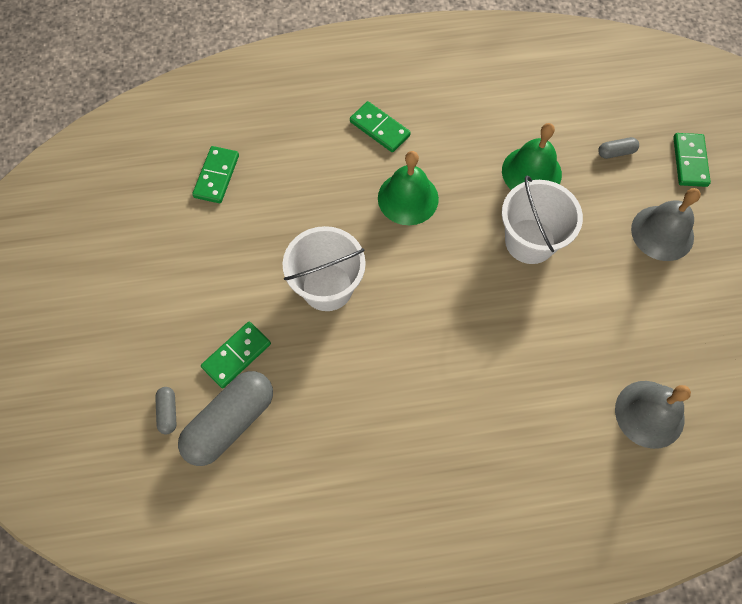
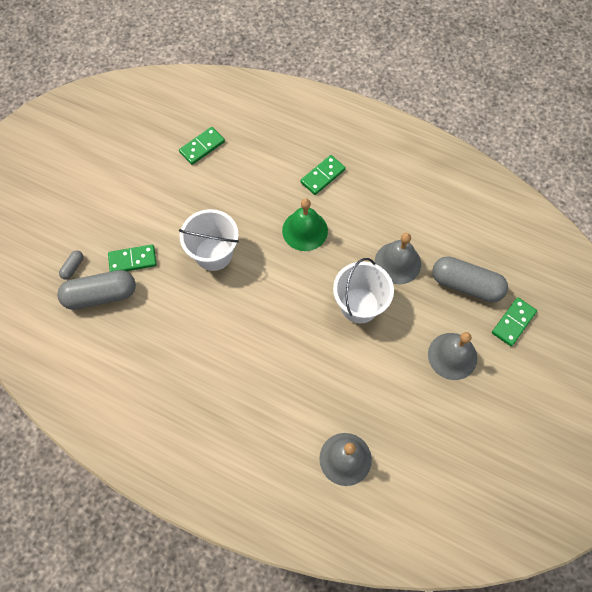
camera: 35 degrees right, 0 degrees up
green domino [350,101,411,152] -> green domino turned 60 degrees clockwise [300,155,346,195]
green bell [502,123,562,190] -> grey bell [375,233,421,284]
grey capsule [598,137,639,159] -> grey capsule [432,256,508,302], size x2.28

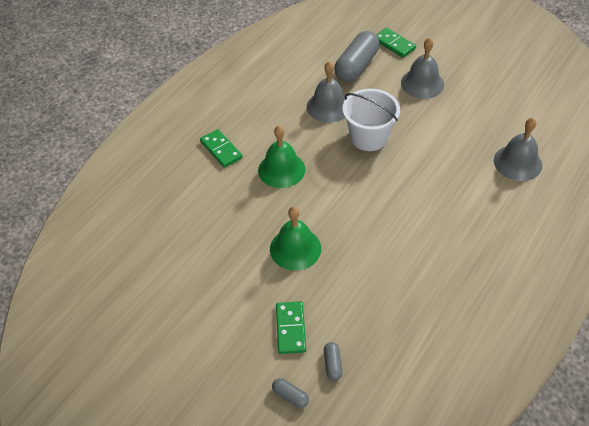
camera: 80 degrees left, 15 degrees down
grey capsule [57,270,136,310] -> grey capsule [324,342,342,381], size x0.44
green domino [179,127,225,165] -> none
white bucket [179,209,239,271] -> green bell [270,206,321,271]

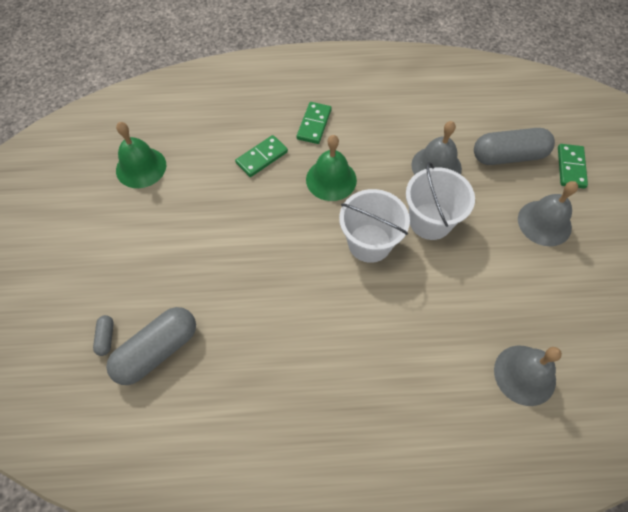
camera: 50 degrees right, 10 degrees up
green bell [270,206,321,271] -> green bell moved to [116,122,166,188]
green domino [276,301,306,354] -> green domino moved to [235,135,288,177]
grey capsule [324,342,342,381] -> grey capsule [106,307,196,385], size x2.28
none -> white bucket [339,189,410,263]

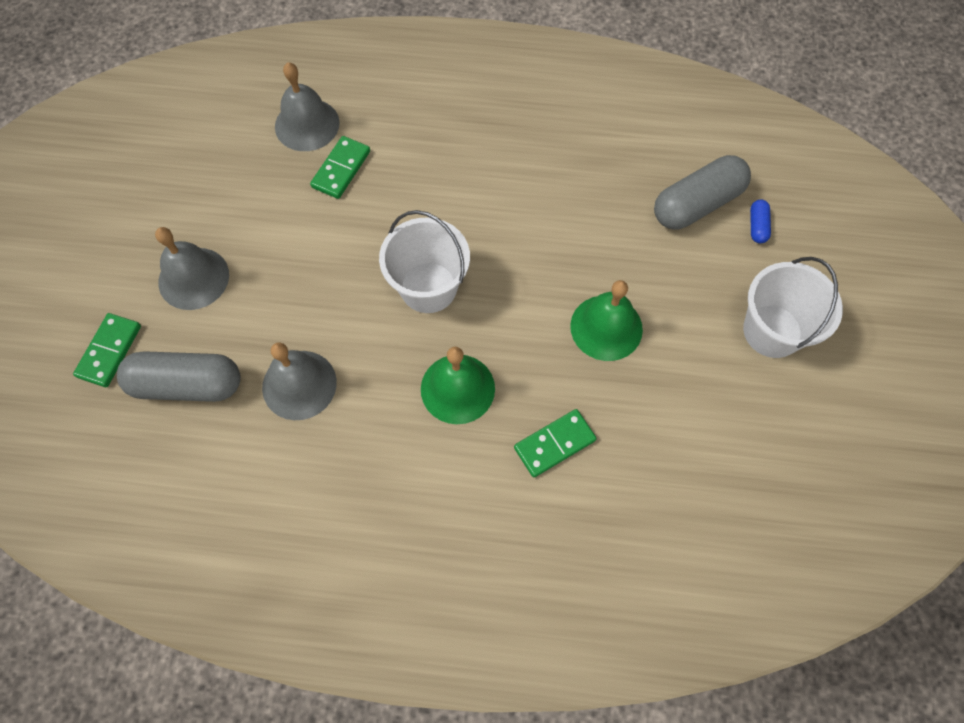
camera: 170 degrees left, 5 degrees up
grey capsule [93,315,114,356] -> blue capsule [750,199,771,243]
green bell [116,122,166,188] -> green bell moved to [570,280,643,361]
green domino [297,102,331,144] -> green domino moved to [310,136,370,199]
white bucket [406,162,475,240] -> white bucket moved to [743,257,843,358]

